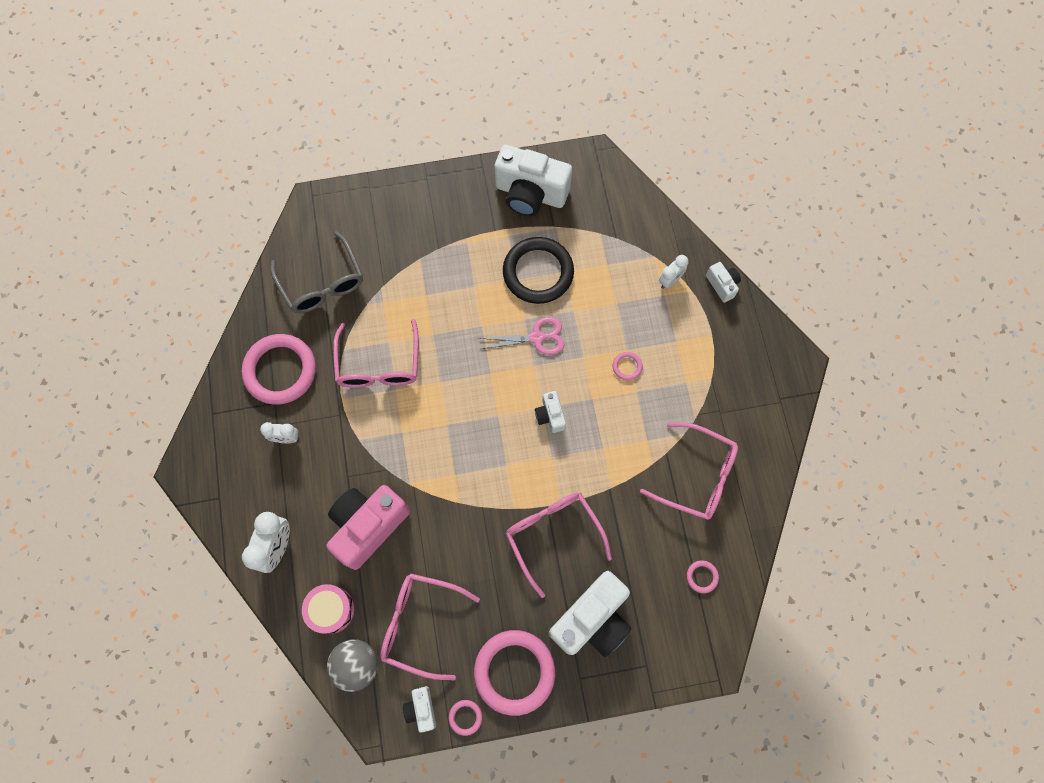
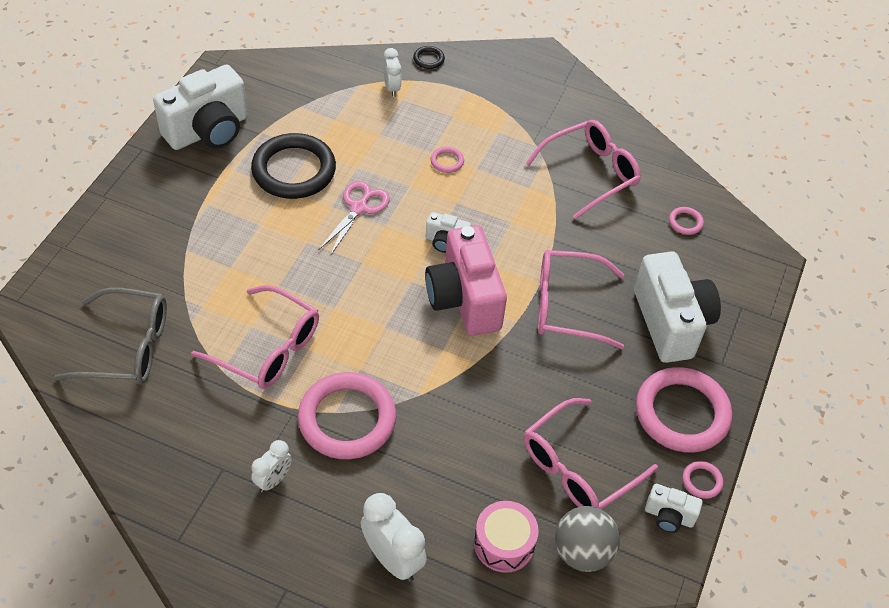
camera: 60 degrees left, 20 degrees down
pink ring [242,334,316,405] -> pink ring moved to [298,372,396,459]
pink camera [326,485,410,570] -> pink camera moved to [425,225,507,336]
white camera [706,262,741,303] -> black ring [413,46,445,69]

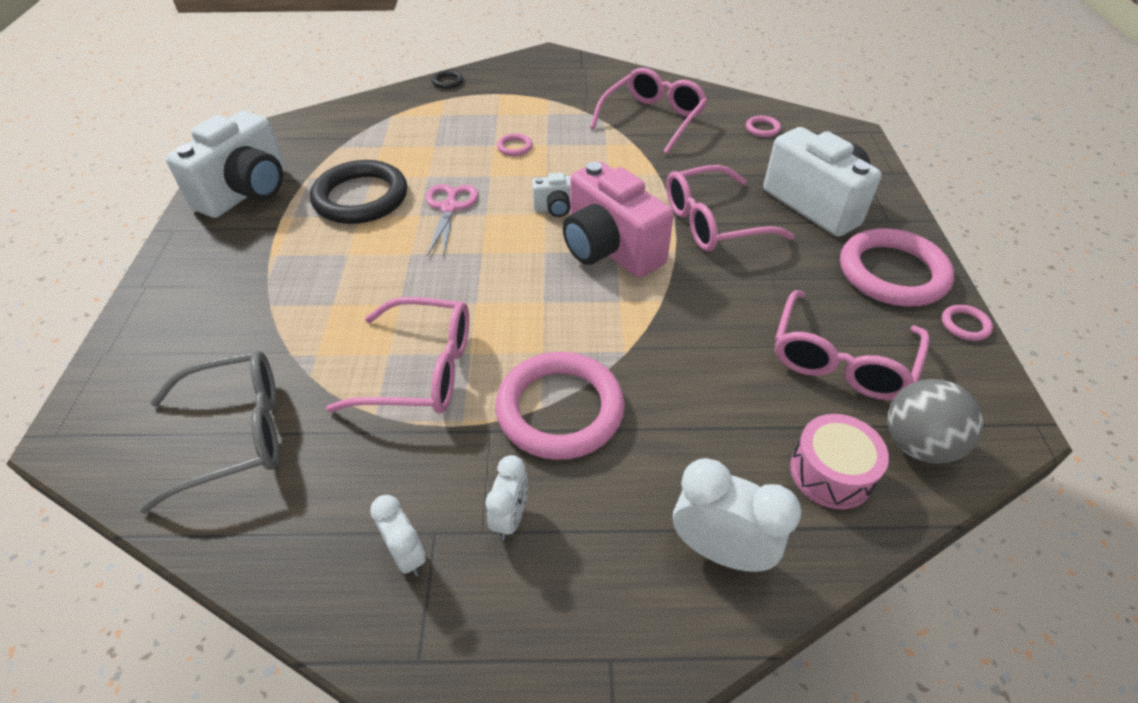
camera: 20 degrees left, 5 degrees down
white clock [384,48,401,97] -> white clock moved to [370,495,426,576]
white camera [645,484,703,533] -> none

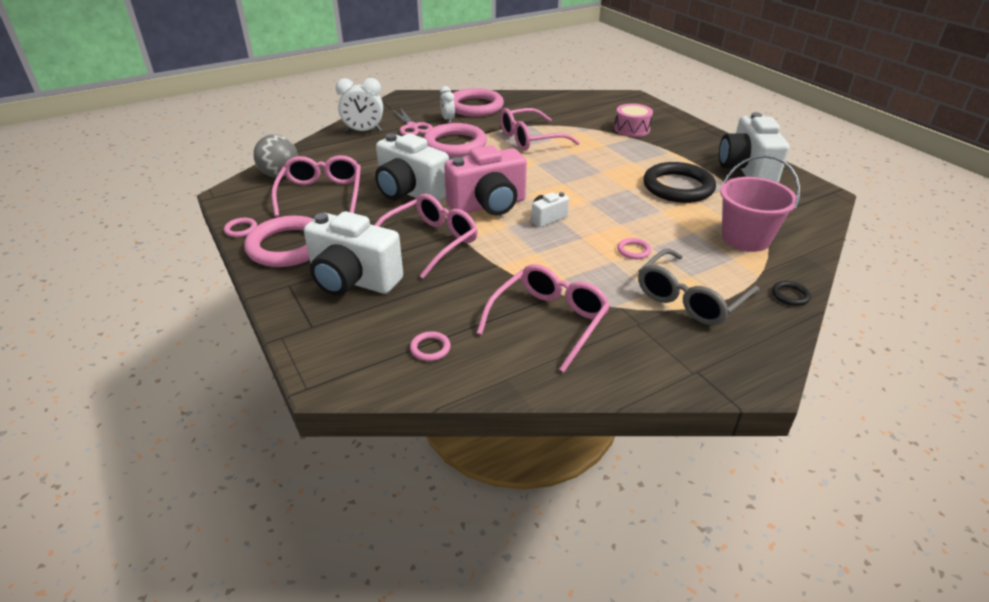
camera: 150 degrees right, 10 degrees down
grey glasses [139,350,279,513] -> grey glasses moved to [638,249,760,326]
white clock [370,495,426,576] -> pink ring [453,88,504,117]
pink scissors [426,184,478,258] -> pink scissors moved to [392,108,433,135]
pink camera [562,162,674,278] -> pink camera turned 135 degrees clockwise [444,145,527,216]
pink glasses [590,68,708,154] -> pink glasses turned 150 degrees counterclockwise [477,264,610,372]
pink drum [790,414,889,509] -> pink drum moved to [614,103,653,137]
none -> white camera [375,133,449,201]
none -> pink bucket [720,155,800,252]

